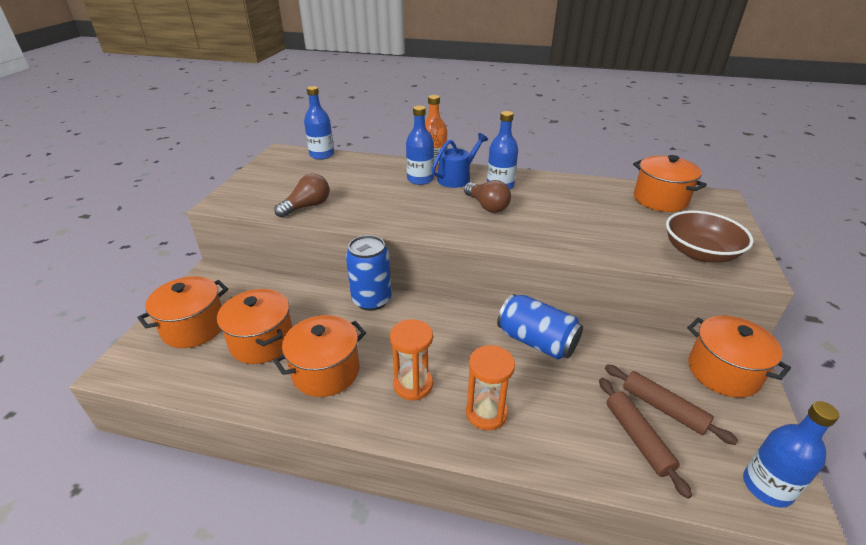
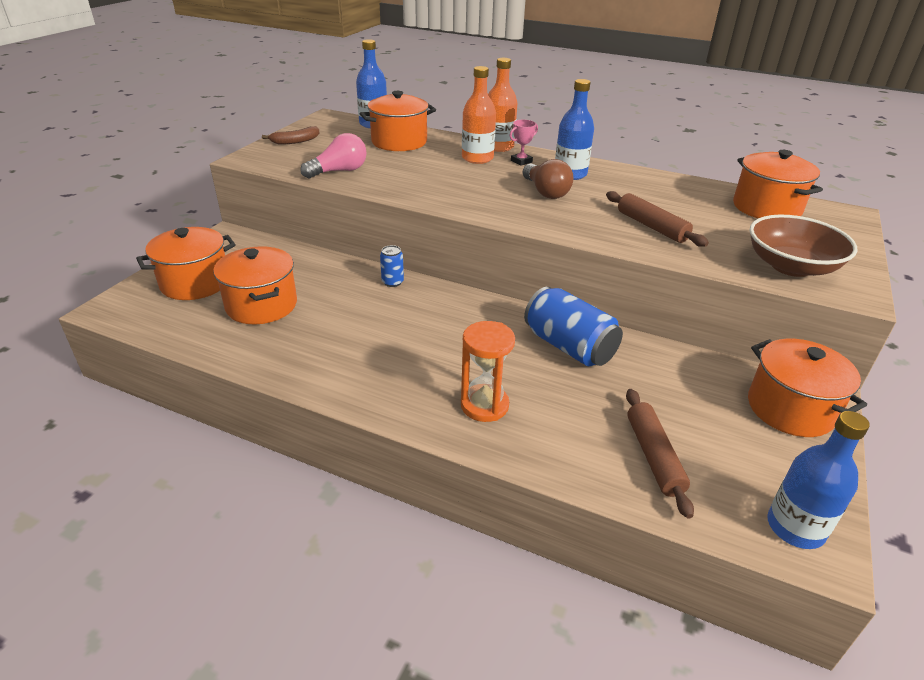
camera: 10 degrees right, 0 degrees up
orange pot [273,315,366,397] -> orange pot moved to [360,91,436,151]
brown light bulb [274,174,329,218] -> pink light bulb [300,133,367,179]
blue can [346,235,392,311] -> blue can [380,245,404,287], size x0.48
orange hourglass [390,319,433,401] -> none
blue bottle [406,106,434,185] -> orange bottle [462,66,496,164]
blue watering can [432,133,488,188] -> pink trophy [509,120,538,166]
brown rolling pin [605,364,738,445] -> brown rolling pin moved to [606,191,709,247]
none -> brown banana [262,126,319,145]

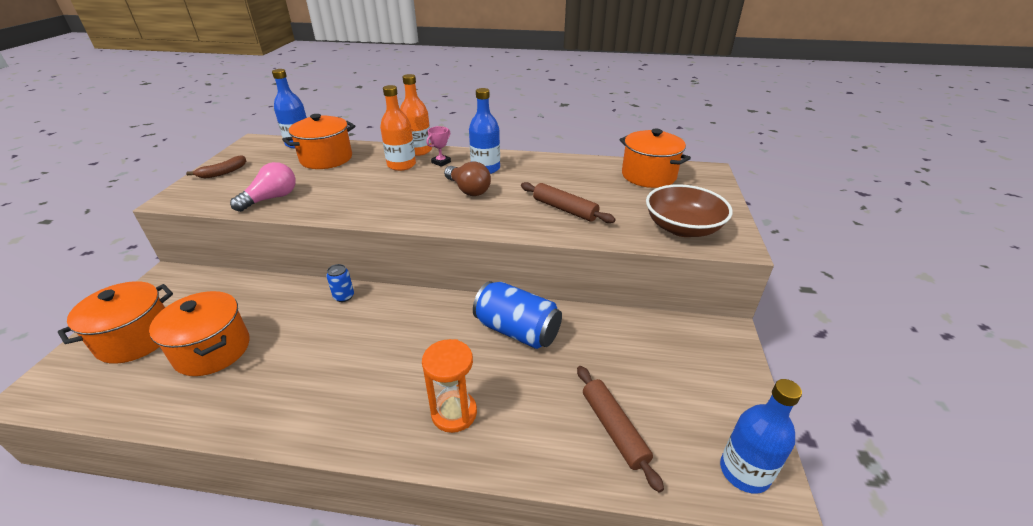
camera: 15 degrees left, 0 degrees up
orange pot [748,339,867,437] -> none

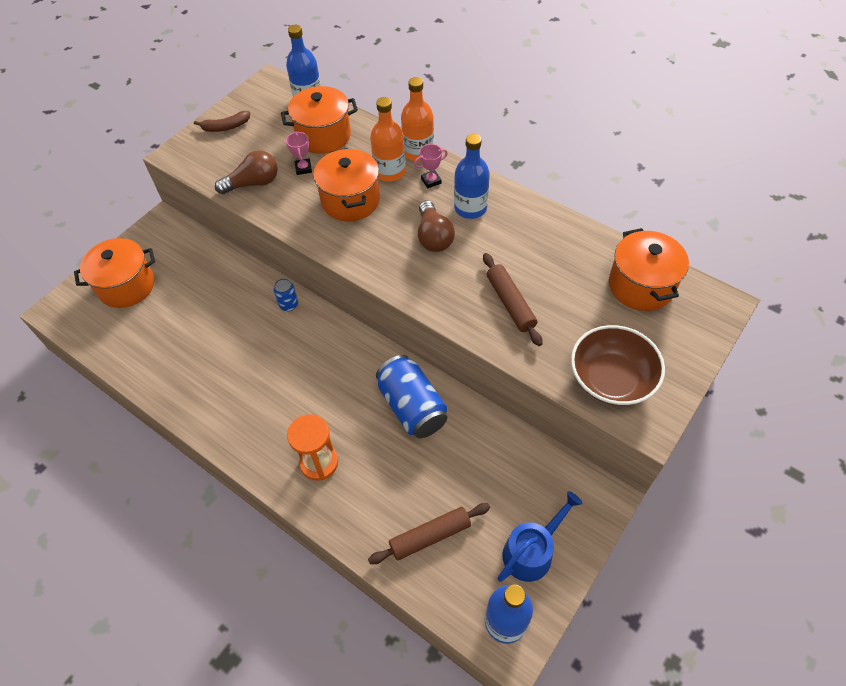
camera: 30 degrees right, 20 degrees up
orange pot [149,291,250,376] -> orange pot moved to [313,148,380,221]
pink light bulb [230,162,295,212] -> brown light bulb [215,150,278,194]
brown rolling pin [577,366,664,493] -> brown rolling pin turned 60 degrees clockwise [368,503,490,564]
none -> pink trophy [286,131,312,175]
none -> blue watering can [498,491,583,582]

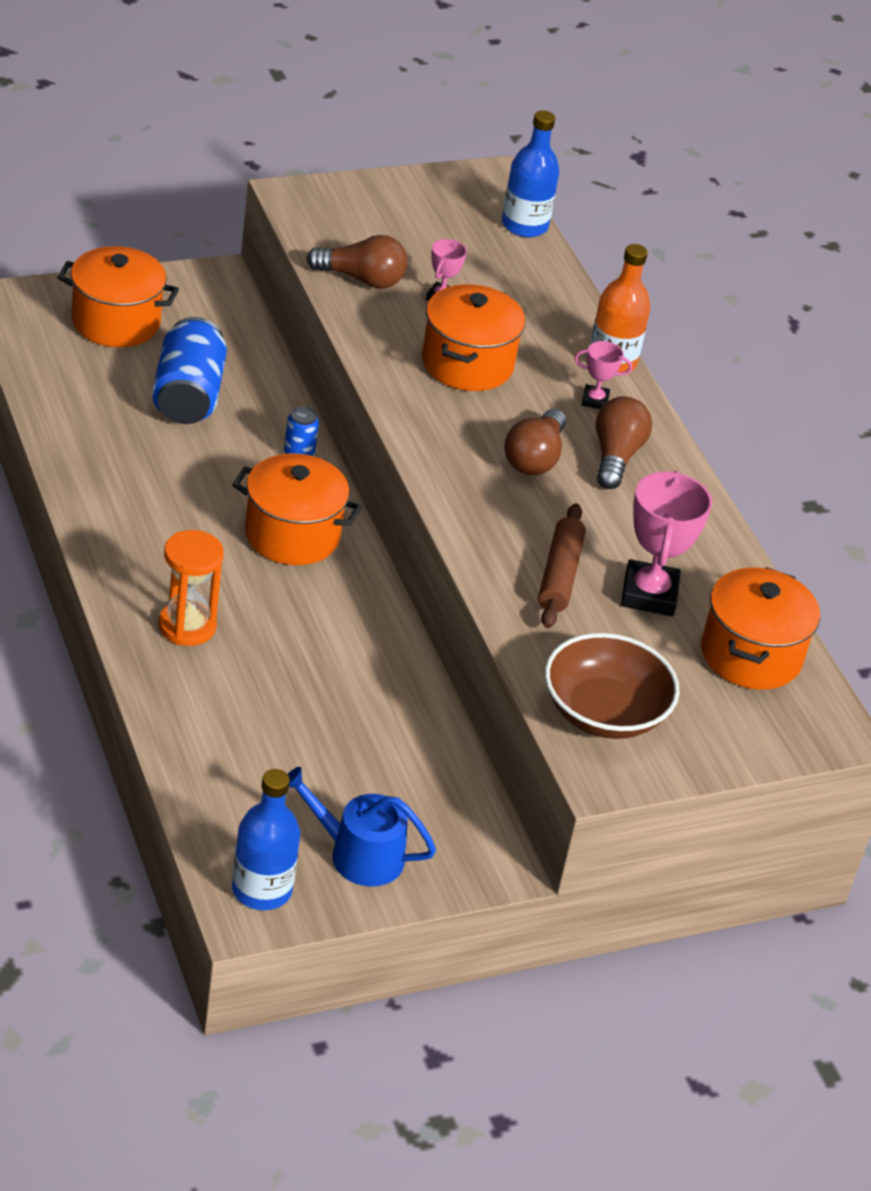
camera: 25 degrees right, 15 degrees down
brown banana [194,111,250,132] -> none
orange pot [281,86,358,154] -> orange pot moved to [232,454,362,565]
brown rolling pin [368,503,490,564] -> none
orange bottle [370,97,406,182] -> none
blue can [376,355,447,438] -> blue can moved to [152,317,227,424]
blue bottle [454,134,490,219] -> brown light bulb [596,396,652,489]
blue watering can [498,491,583,582] -> blue watering can turned 150 degrees counterclockwise [287,767,436,887]
none -> pink trophy [621,471,712,616]

